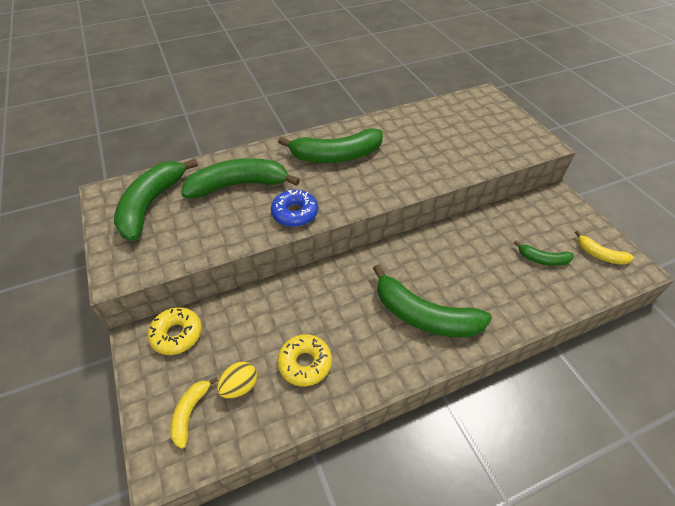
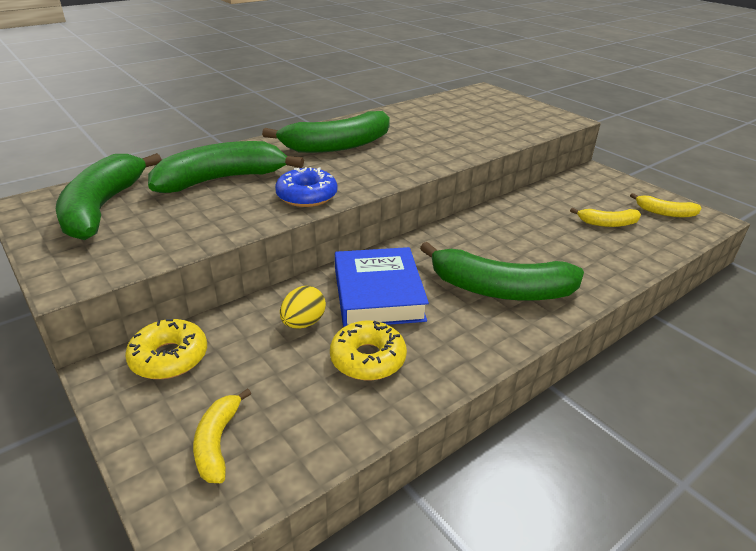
camera: 15 degrees left, 15 degrees down
yellow egg [217,362,257,399] -> yellow egg moved to [280,286,326,328]
green banana [514,240,574,266] -> yellow banana [570,208,641,227]
none -> blue book [335,247,429,327]

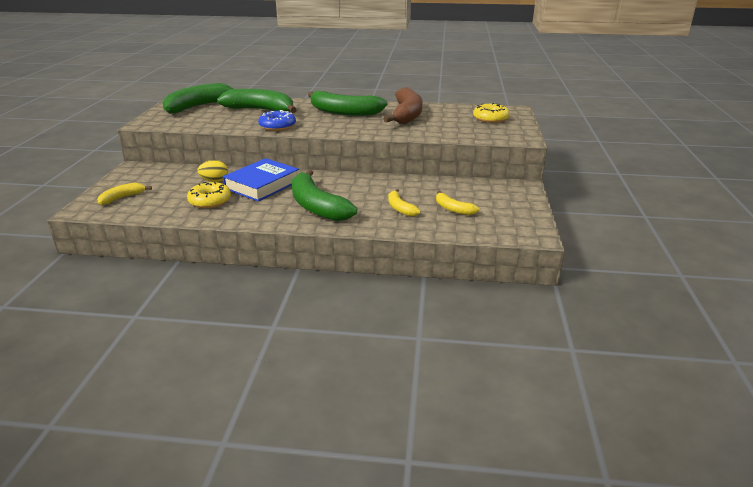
camera: 45 degrees right, 5 degrees down
yellow donut [125,319,207,379] -> yellow donut moved to [473,103,510,123]
yellow banana [630,193,701,217] -> yellow banana moved to [388,189,421,217]
none -> brown banana [383,87,423,124]

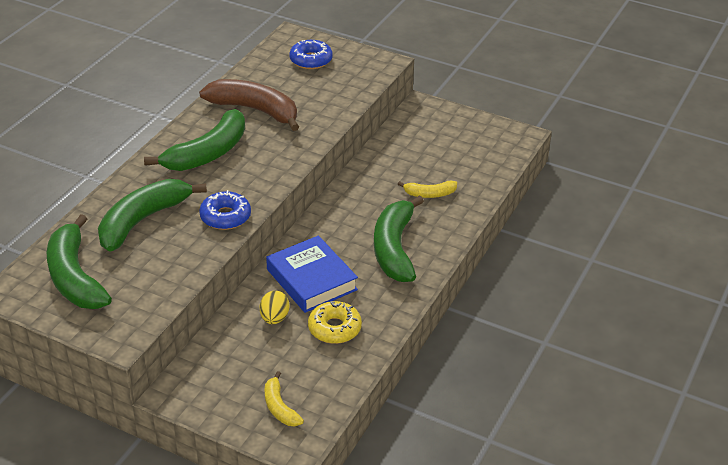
camera: 70 degrees left, 10 degrees up
green banana [292,169,357,221] -> green banana turned 105 degrees clockwise [374,195,424,282]
yellow banana [436,191,480,215] -> none
yellow donut [473,103,510,123] -> blue donut [289,40,333,69]

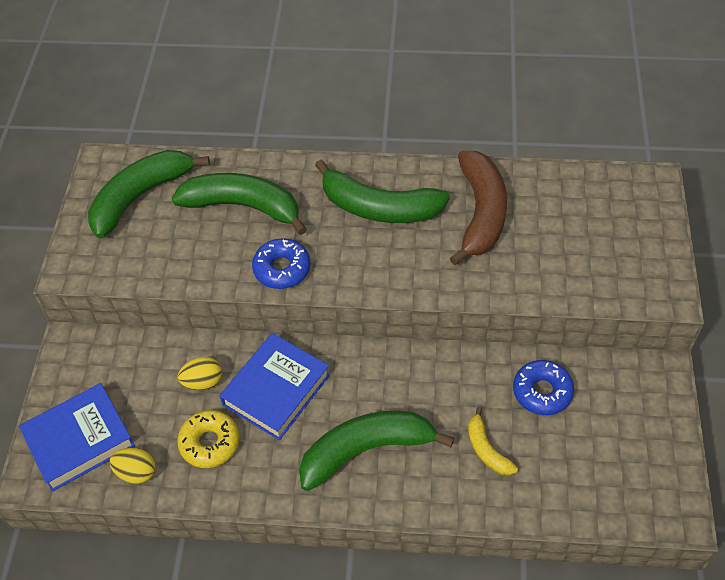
camera: 70 degrees right, 15 degrees up
yellow banana [264,371,304,426] -> blue book [19,383,135,492]
blue donut [289,40,333,69] -> blue donut moved to [513,360,574,415]
none -> yellow egg [109,448,156,484]

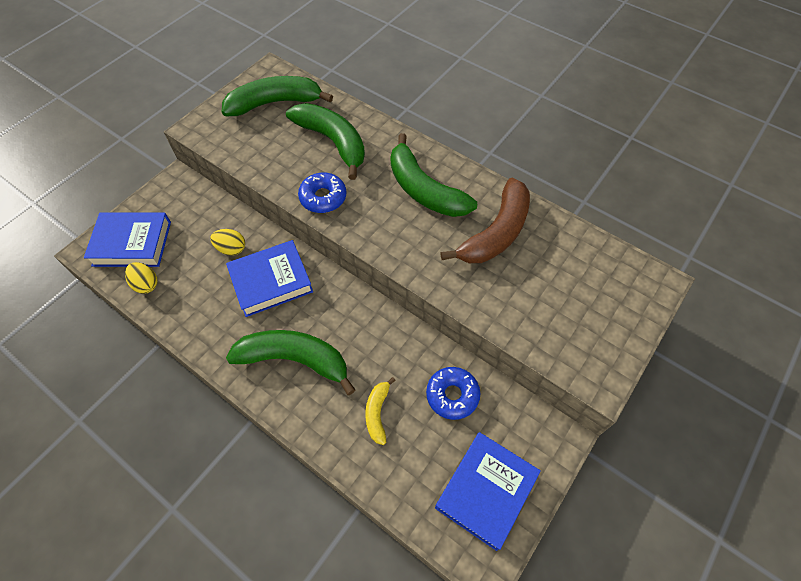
camera: 30 degrees right, 5 degrees up
yellow donut [177,410,240,468] -> none
none -> blue book [435,432,541,551]

